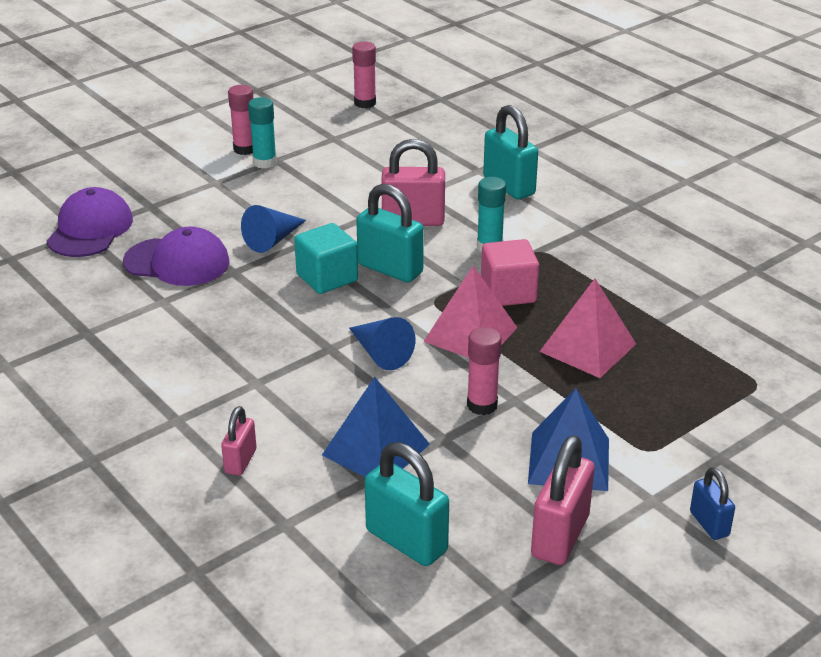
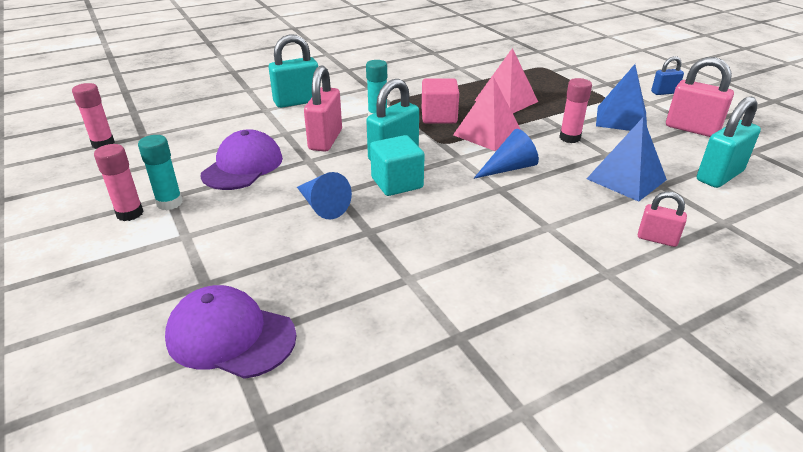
camera: 80 degrees left, 0 degrees up
purple cap [123,227,230,286] -> purple cap moved to [201,129,283,190]

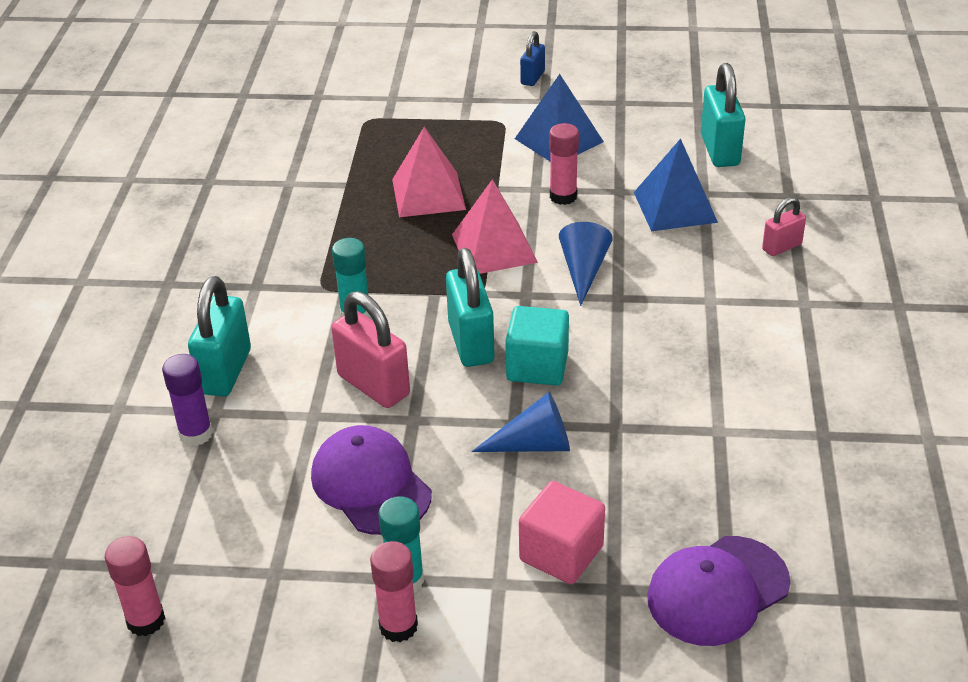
camera: 55 degrees left, 5 degrees up
pink cube [422,78,459,124] -> pink cube moved to [519,481,605,584]
pink padlock [666,57,734,137] -> none
none -> purple glue stick [162,354,213,446]

